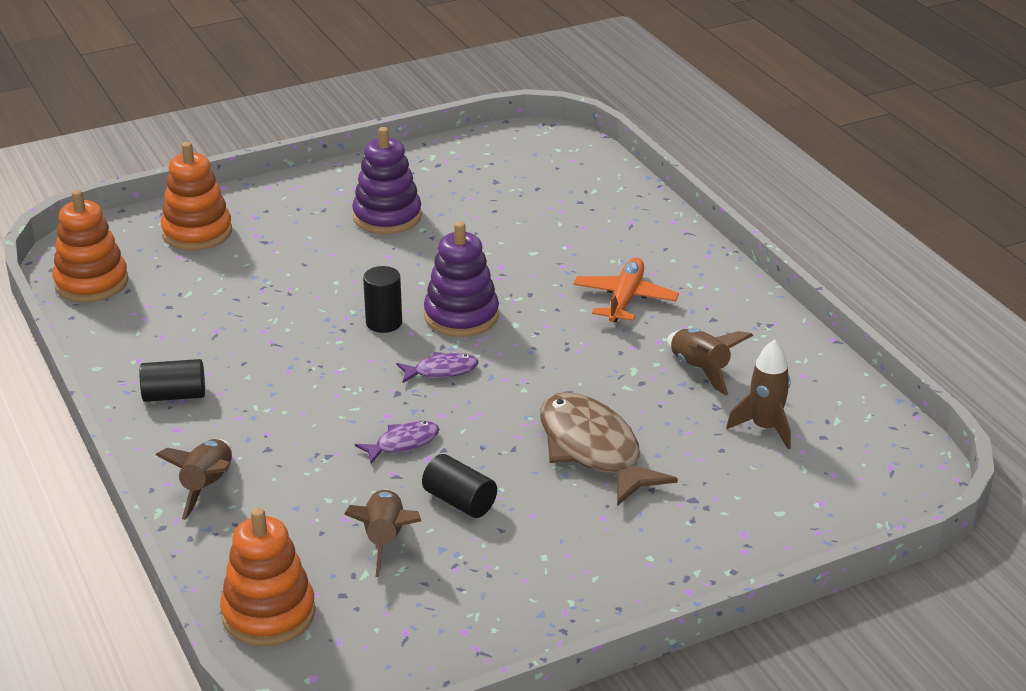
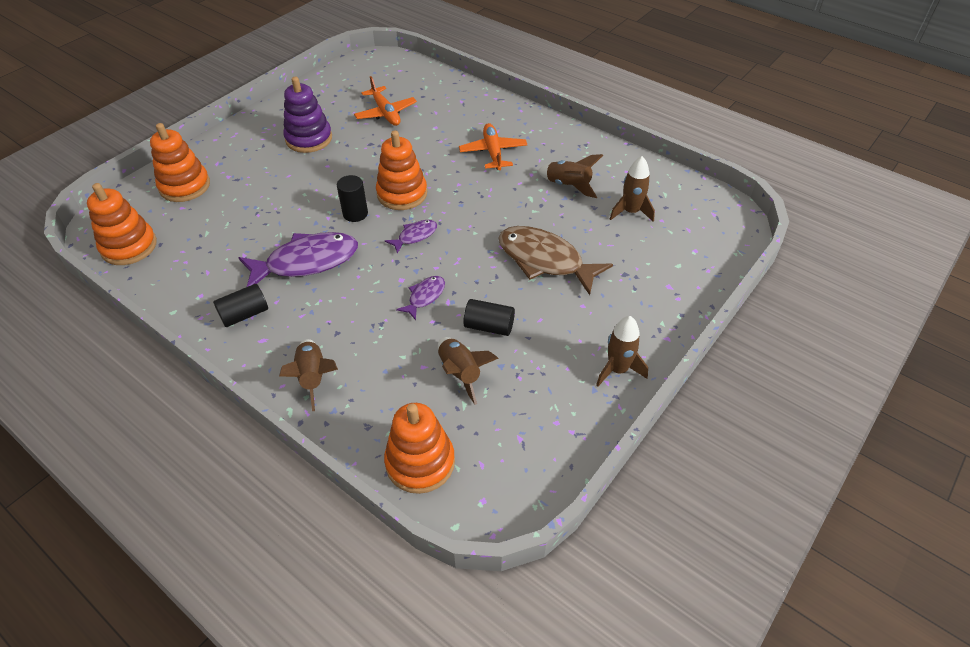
camera: 25 degrees left, 15 degrees up
purple stacking toy [424,221,499,337] -> orange stacking toy [376,130,427,210]
none -> purple fish [238,232,358,287]
none -> orange plane [354,76,417,126]
none -> brown rocket [596,316,648,387]

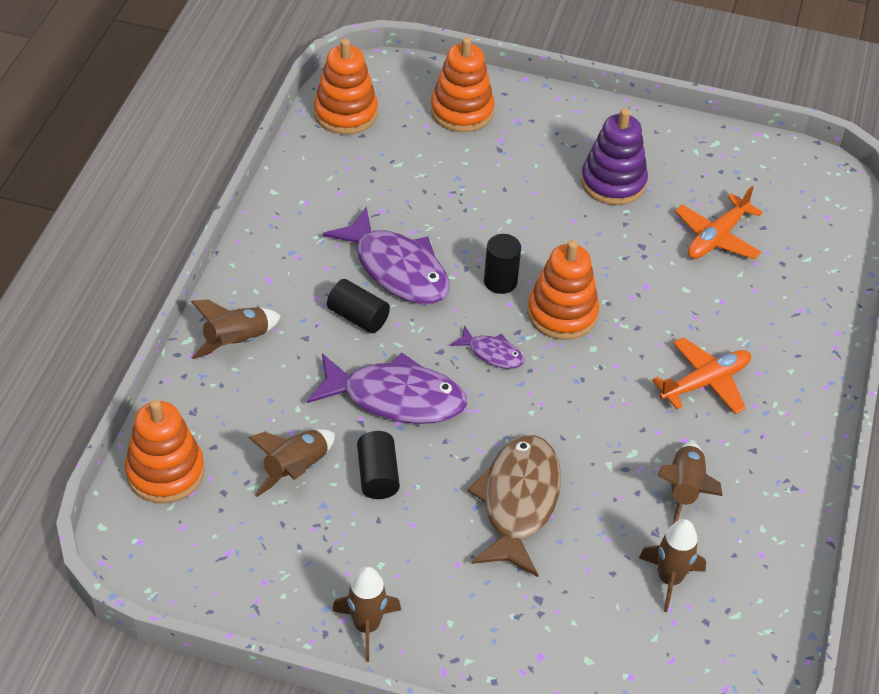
camera: 65 degrees right, 0 degrees up
black cylinder [213,284,268,327] -> black cylinder moved to [327,279,390,333]
purple fish [396,276,445,320] -> purple fish [307,352,467,424], size x2.04

